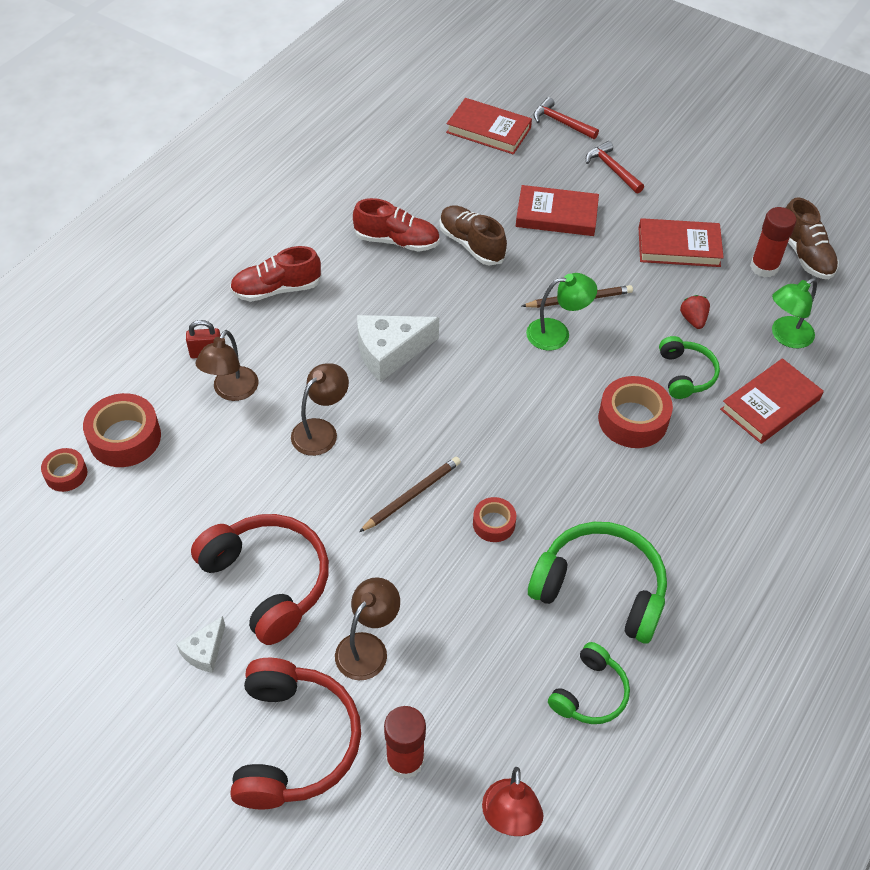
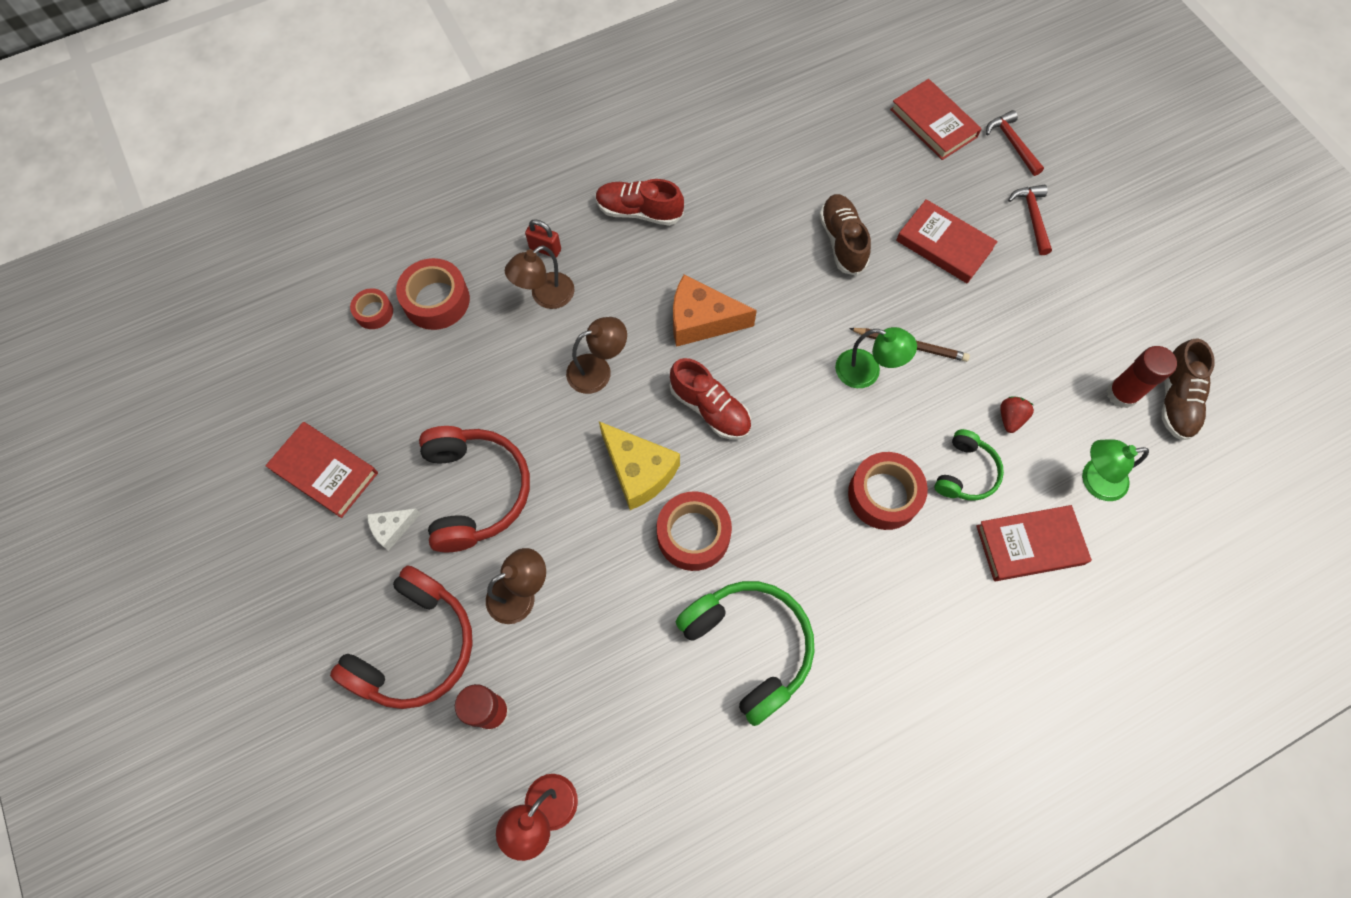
camera: 30 degrees right, 15 degrees up
red shoe [353,198,440,252] -> red shoe moved to [670,358,751,440]
white cheese [357,315,439,382] -> orange cheese [673,275,757,347]
brown pencil [359,457,461,532] -> yellow cheese [599,422,680,510]
red tape [473,497,516,542] -> red tape [657,492,732,571], size x1.75
green headphones [548,642,630,724] -> none
red book [639,218,724,267] -> red book moved to [265,422,378,518]

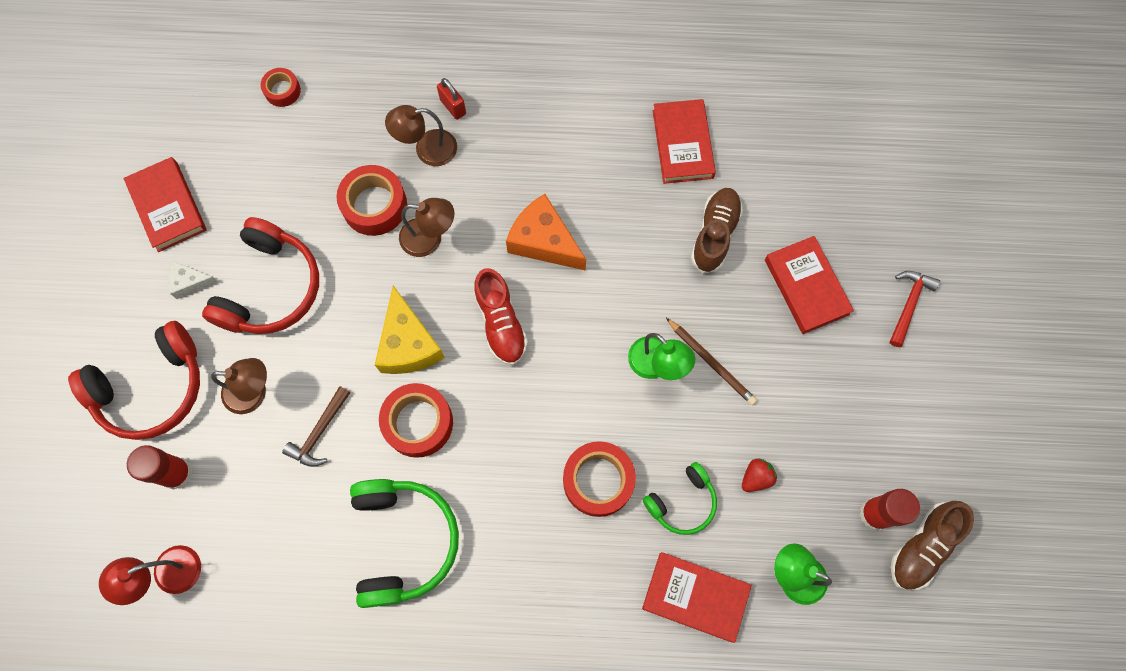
camera: 30 degrees right, 5 degrees up
red tape [396,258,470,330] -> red tape moved to [336,165,407,236]
red shoe [595,179,684,226] -> none
red book [890,79,982,160] -> red book moved to [653,99,716,184]
red hammer [986,110,1044,176] -> none
none -> brown hammer [282,386,350,467]

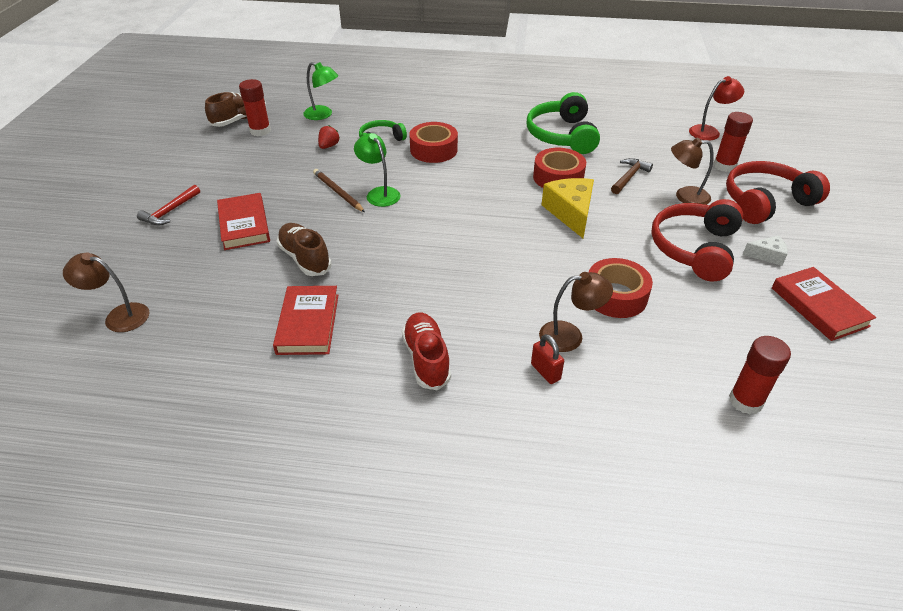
camera: 175 degrees left, 30 degrees down
red tape [261,68,301,107] -> red glue stick [729,336,791,415]
brown lamp [399,198,455,257] -> brown lamp moved to [63,252,149,332]
red shoe [474,268,528,365] -> red shoe moved to [402,312,451,390]
orange cheese [506,194,586,271] -> none
red book [642,552,752,643] -> none
brown shoe [691,188,743,273] -> brown shoe turned 120 degrees clockwise [277,223,332,276]
red strawberry [742,459,777,492] -> red strawberry turned 150 degrees clockwise [318,126,340,149]

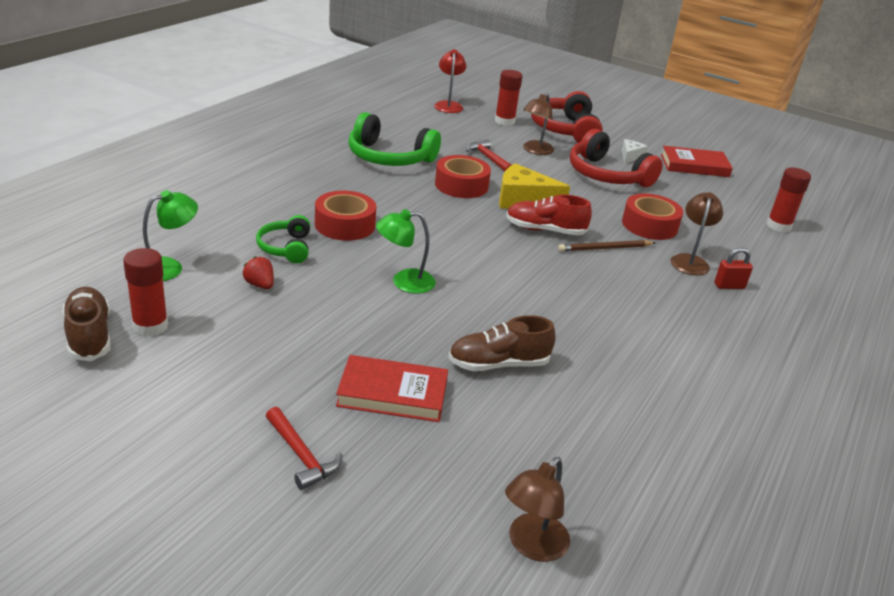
camera: 70 degrees left, 10 degrees down
red book [273,286,338,355] -> none
brown pencil [313,169,365,212] -> brown pencil moved to [558,240,655,252]
red shoe [402,312,451,390] -> red shoe moved to [506,195,592,235]
brown hammer [611,158,653,194] -> red hammer [466,140,512,171]

